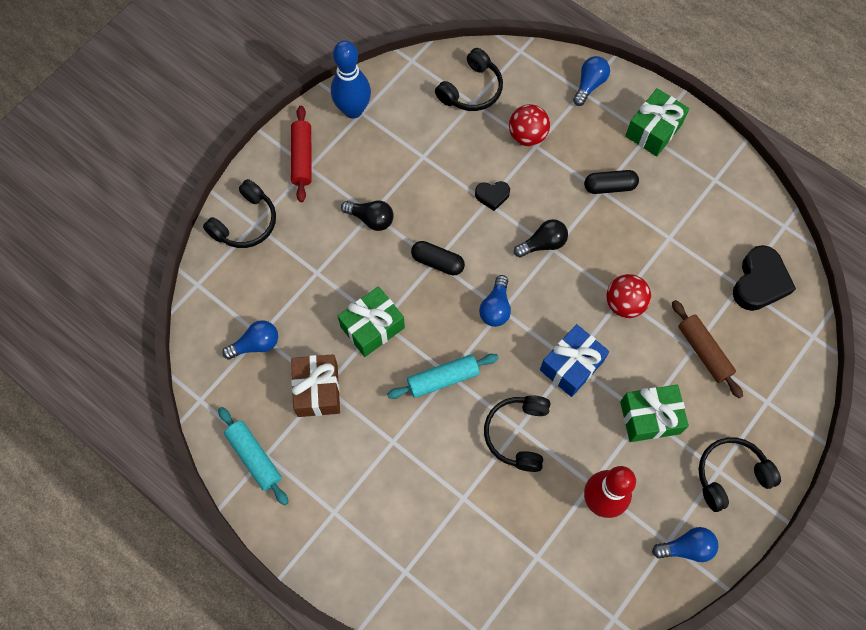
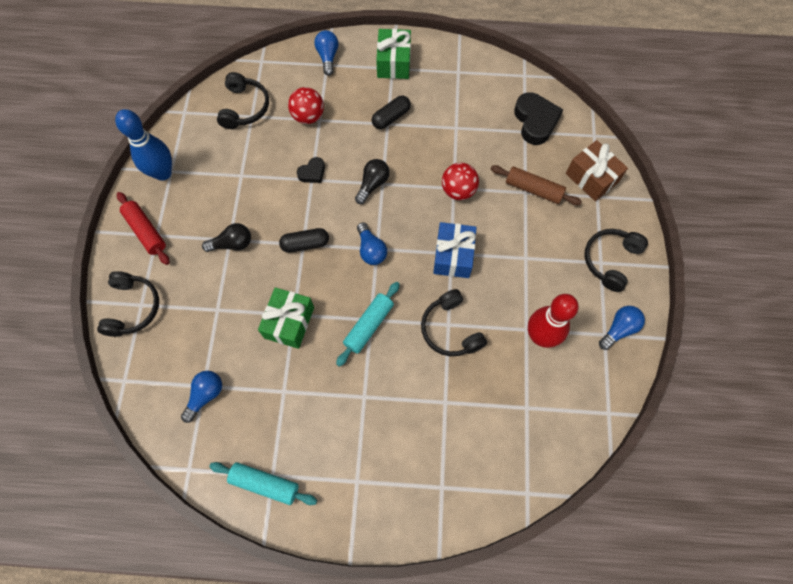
camera: 35 degrees left, 0 degrees up
brown gift [291,354,340,417] -> brown gift moved to [566,140,628,201]
green gift [620,385,689,442] -> none

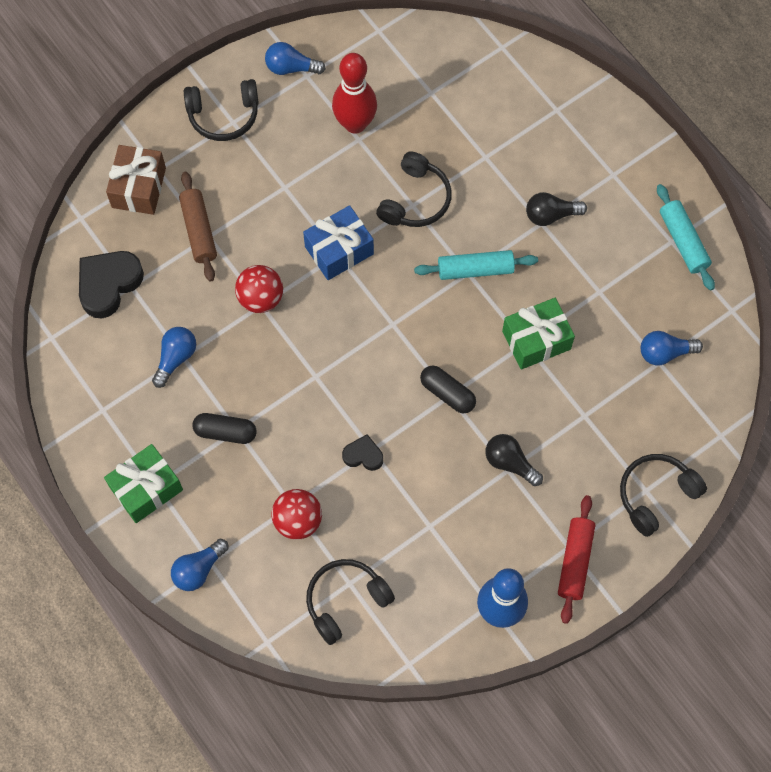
camera: 130 degrees left, 0 degrees up
black light bulb [355,159,390,204] -> black light bulb moved to [526,192,587,226]
blue light bulb [357,222,387,265] -> blue light bulb moved to [152,327,196,388]

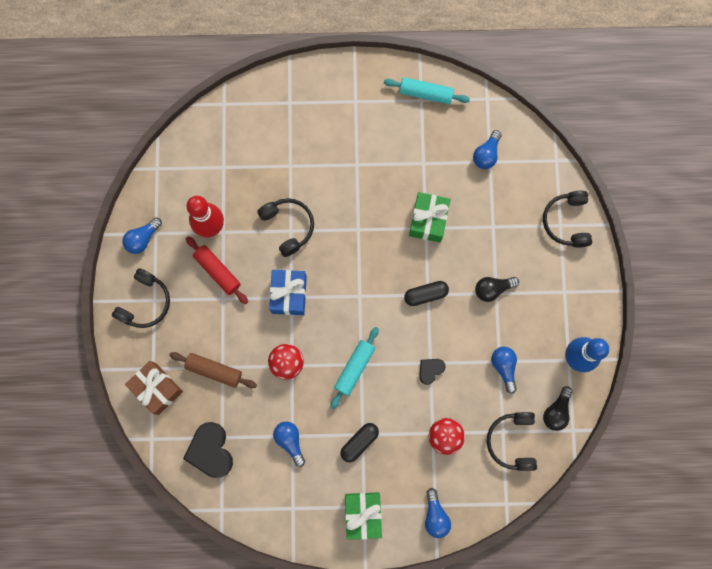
camera: 55 degrees left, 10 degrees up
turquoise rolling pin [414,250,538,280] -> turquoise rolling pin moved to [330,327,379,409]
black light bulb [526,192,587,226] -> black light bulb moved to [543,386,572,431]
red rolling pin [558,495,595,624] -> red rolling pin moved to [186,236,248,304]
none -> blue light bulb [491,347,517,394]

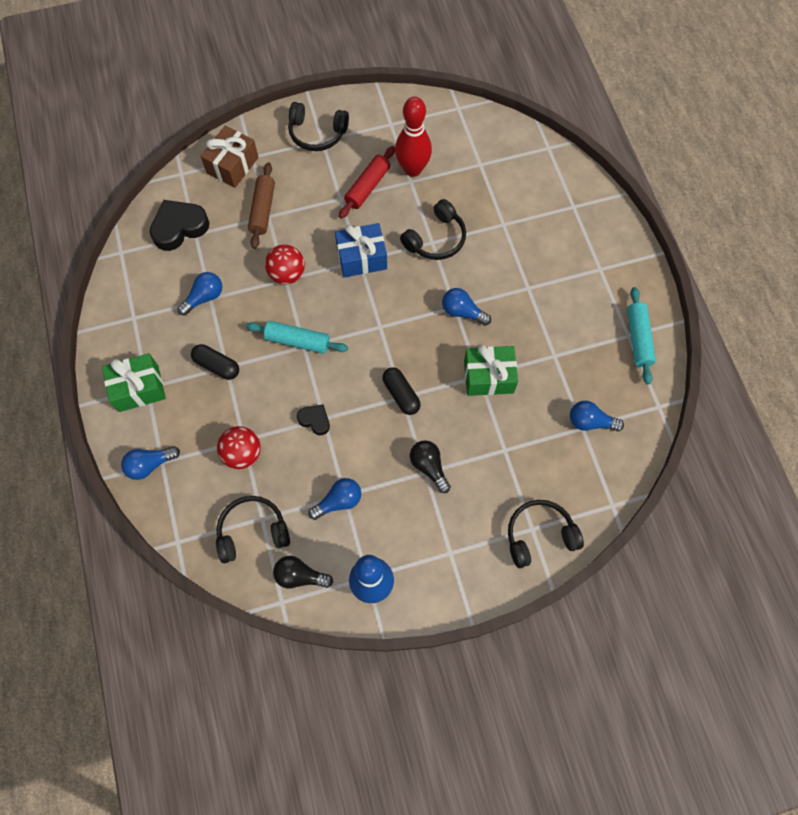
camera: 75 degrees right, 10 degrees down
blue light bulb [122,217,162,254] -> blue light bulb moved to [442,288,491,326]

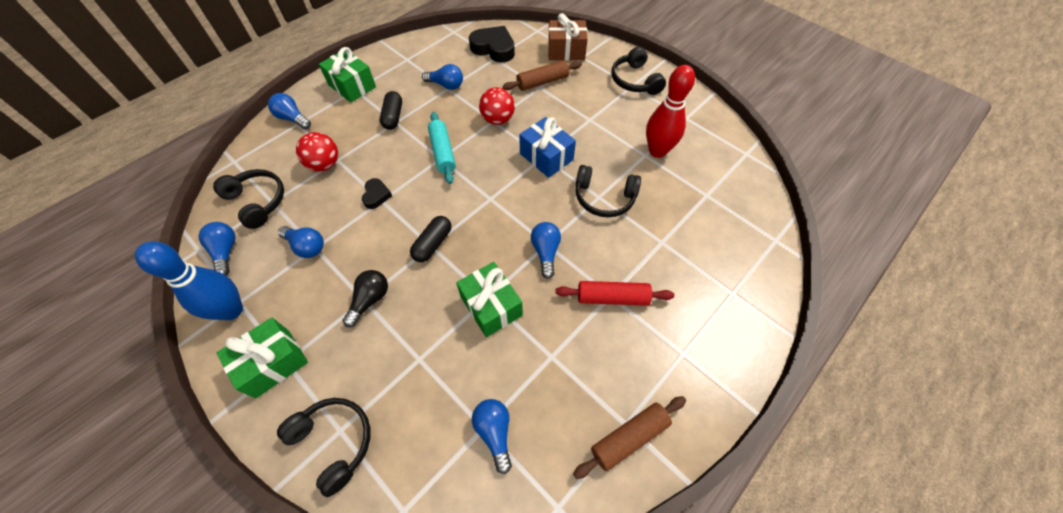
camera: 60 degrees right, 10 degrees down
black light bulb [273,556,333,588] -> blue light bulb [199,222,235,275]
red rolling pin [339,146,395,219] -> red rolling pin moved to [555,281,674,306]
turquoise rolling pin [627,287,656,384] -> brown rolling pin [573,396,686,479]
none -> green gift [217,318,308,398]

